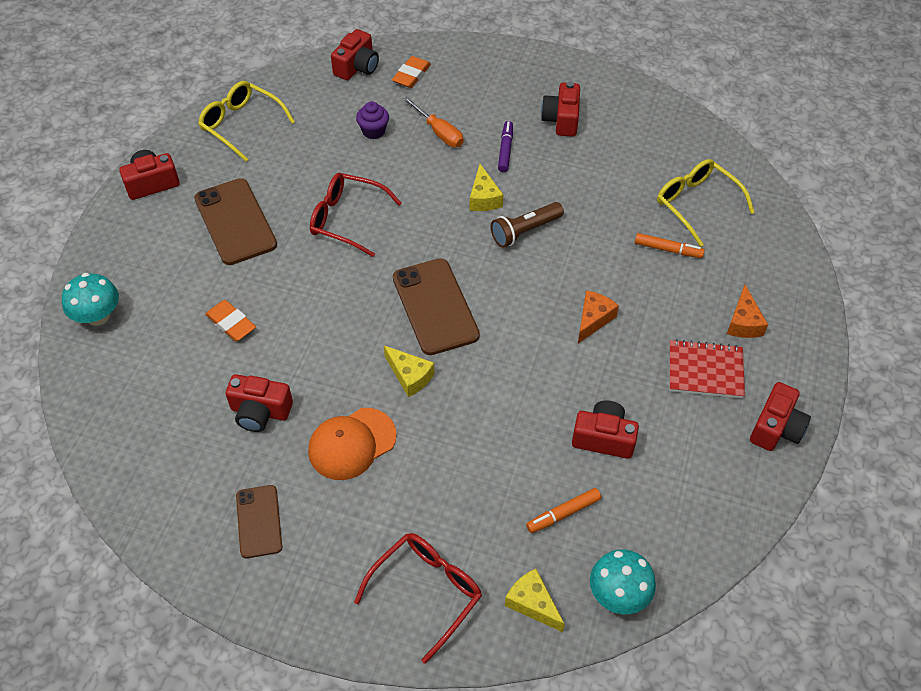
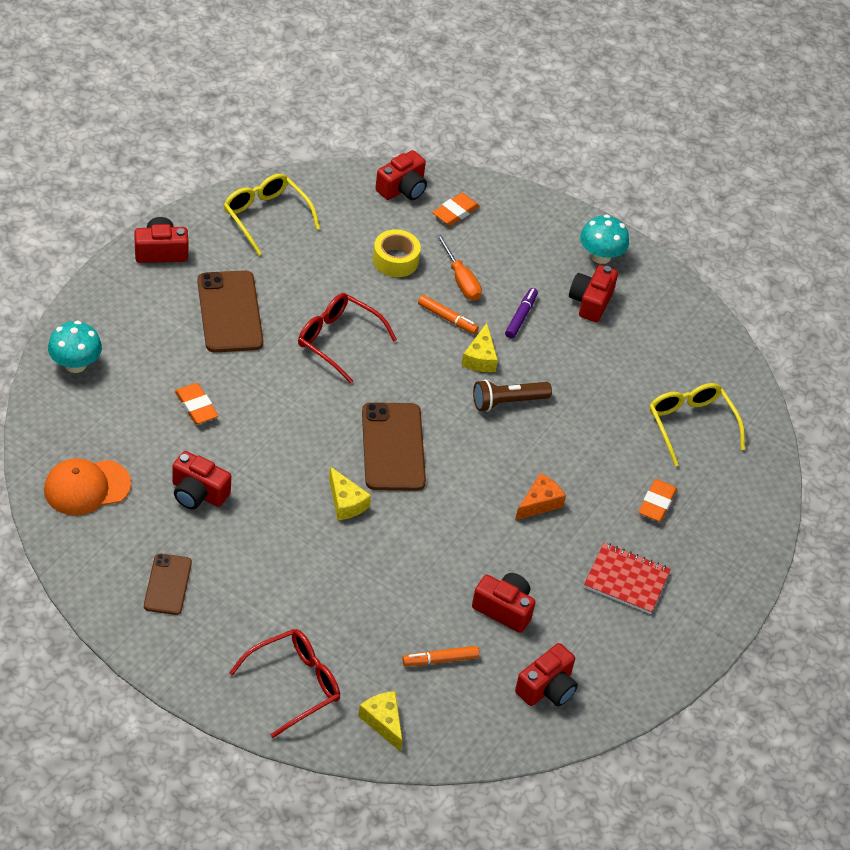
camera: 10 degrees right, 5 degrees down
orange cap [308,408,397,480] -> orange cap moved to [44,458,131,516]
purple cupcake [356,101,389,139] -> yellow tape [373,229,421,277]
turquoise mushroom [590,549,656,614] -> turquoise mushroom moved to [580,215,629,264]
orange marker [635,233,705,258] -> orange marker moved to [418,295,479,334]
orange cheese [727,285,768,338] -> none
red camera [750,382,811,451] -> red camera moved to [515,643,578,707]
none -> orange eraser [639,479,677,522]

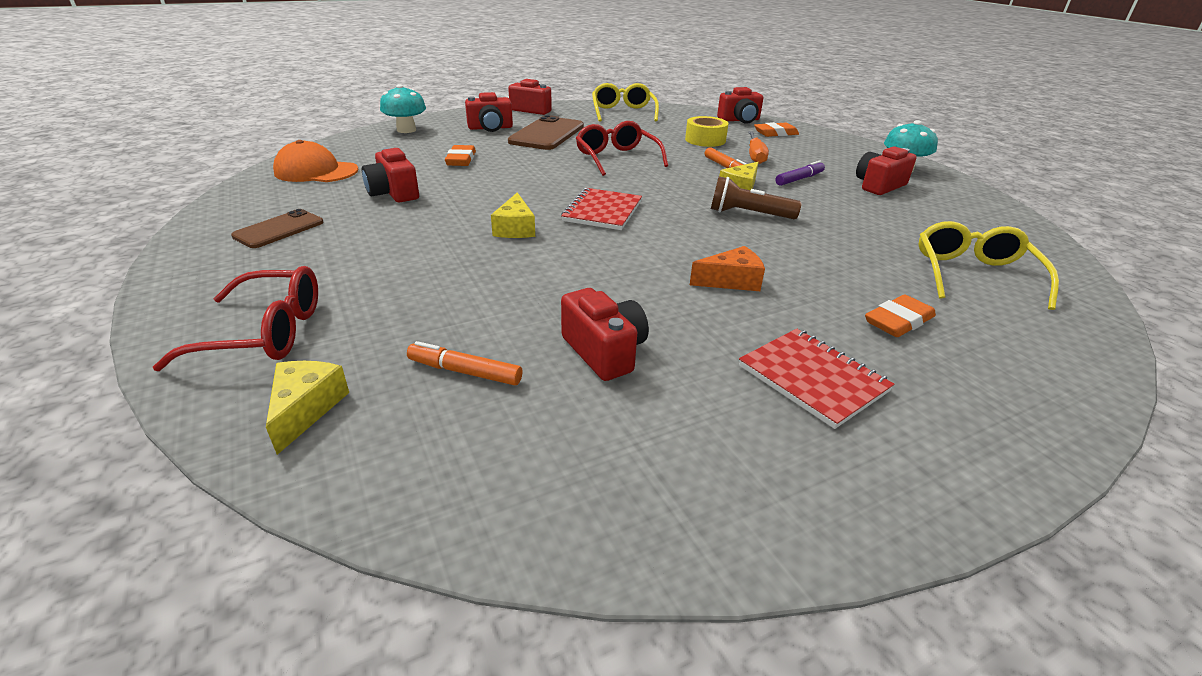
camera: 35 degrees right, 15 degrees down
brown phone [362,402,426,491] -> red notebook [561,188,642,230]
red camera [515,643,578,707] -> red camera moved to [465,92,513,132]

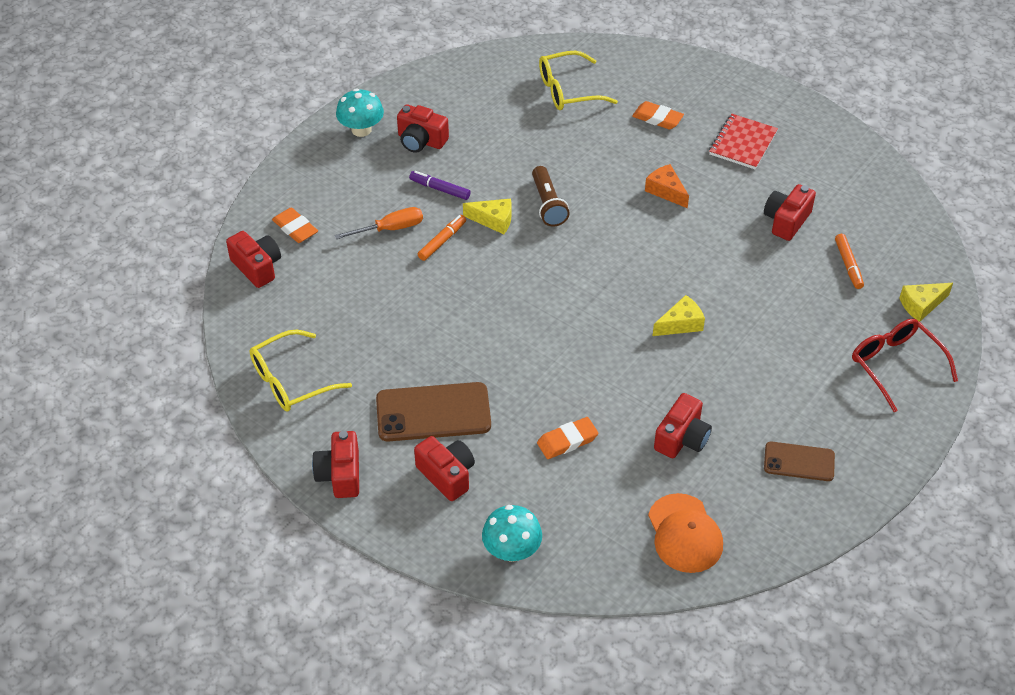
camera: 115 degrees left, 15 degrees up
red notebook [561,188,642,230] -> none
red glasses [576,121,668,176] -> none
yellow tape [685,116,728,147] -> none

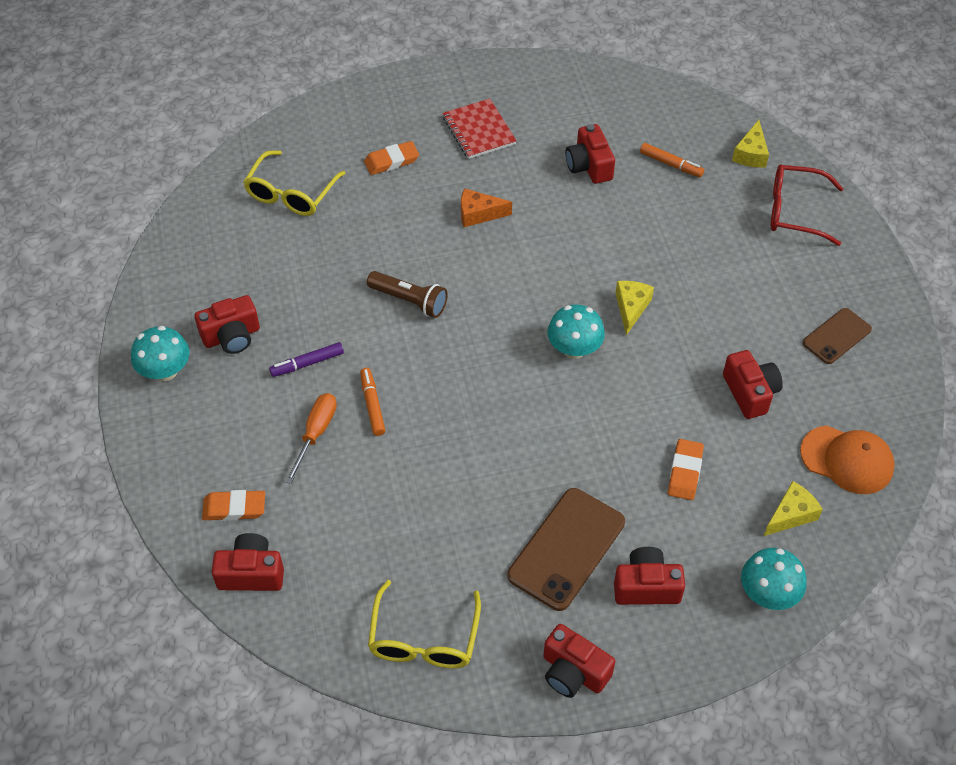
camera: 50 degrees left, 5 degrees up
yellow cheese [463,199,512,234] -> yellow cheese moved to [764,481,823,536]
none -> turquoise mushroom [547,305,605,359]

